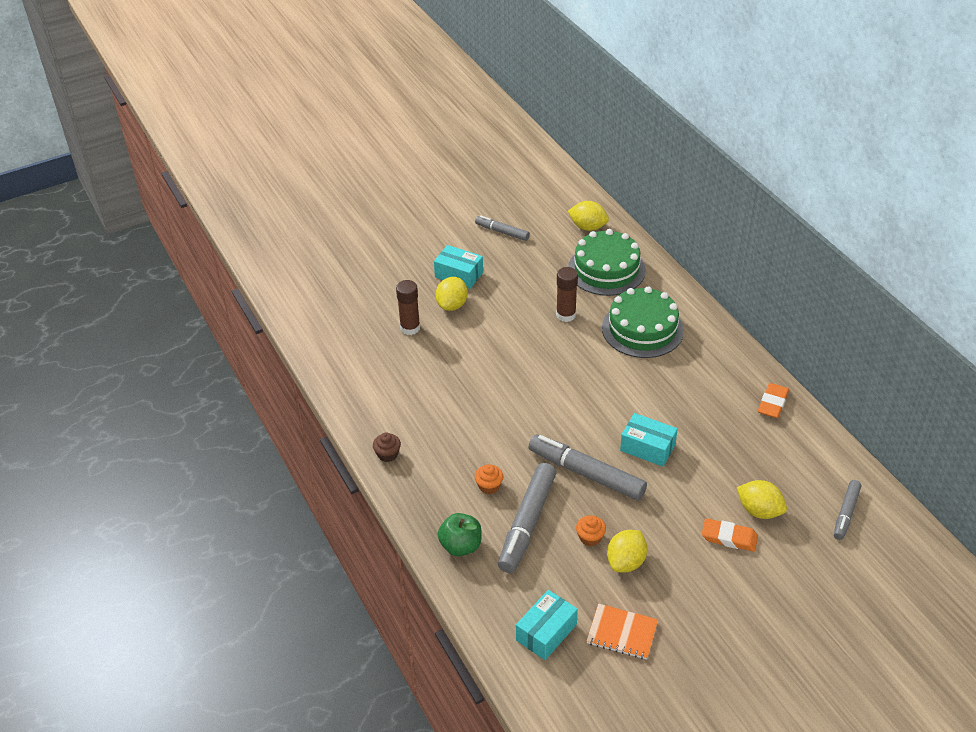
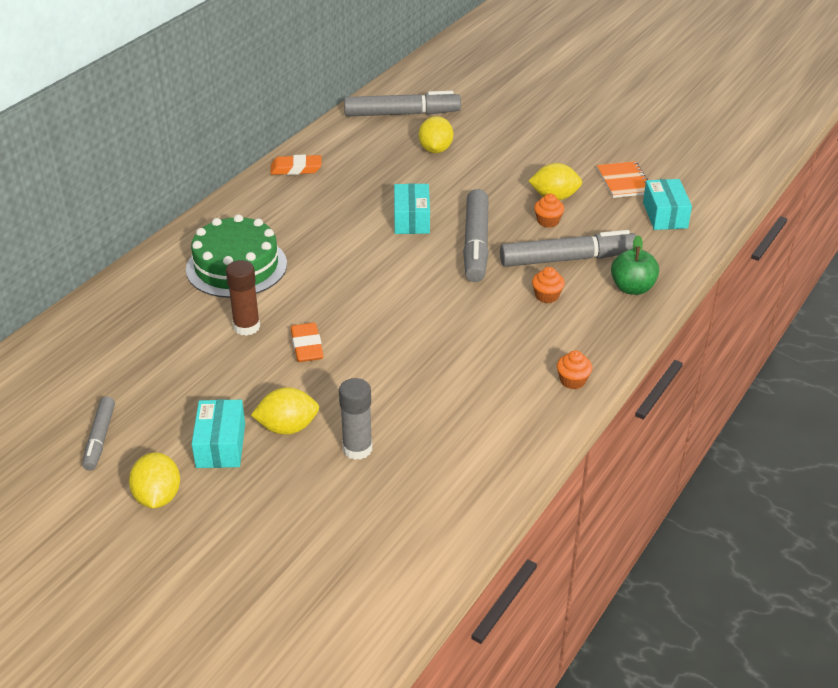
camera: 120 degrees left, 5 degrees down
brown cupcake [373,433,401,462] -> orange cupcake [557,350,592,389]
brown glue stick [396,280,420,335] -> grey glue stick [339,378,372,460]
turquoise box [516,590,578,660] -> turquoise box turned 75 degrees clockwise [643,179,692,230]
yellow lemon [568,201,609,231] -> yellow lemon moved to [129,452,180,508]
green cake [568,229,646,296] -> none
orange eraser [702,518,758,552] -> orange eraser moved to [291,323,324,362]
grey marker [834,480,861,540] -> grey marker [344,91,461,117], size x1.77

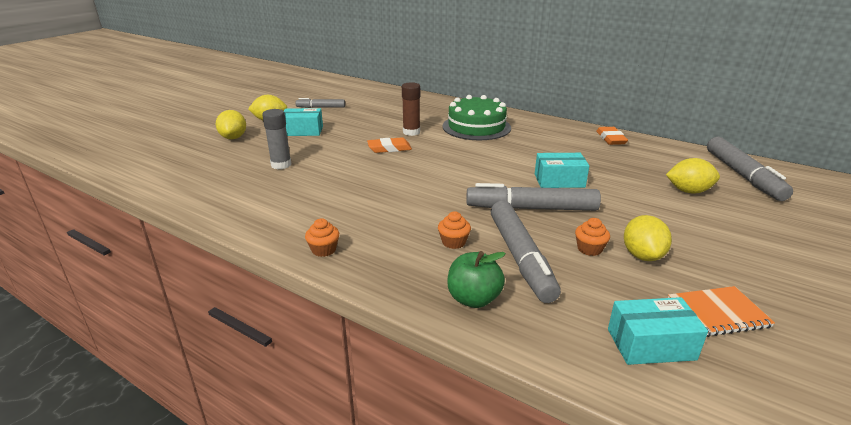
camera: 90 degrees right, 10 degrees down
yellow lemon [251,387,319,435] -> yellow lemon moved to [216,110,246,139]

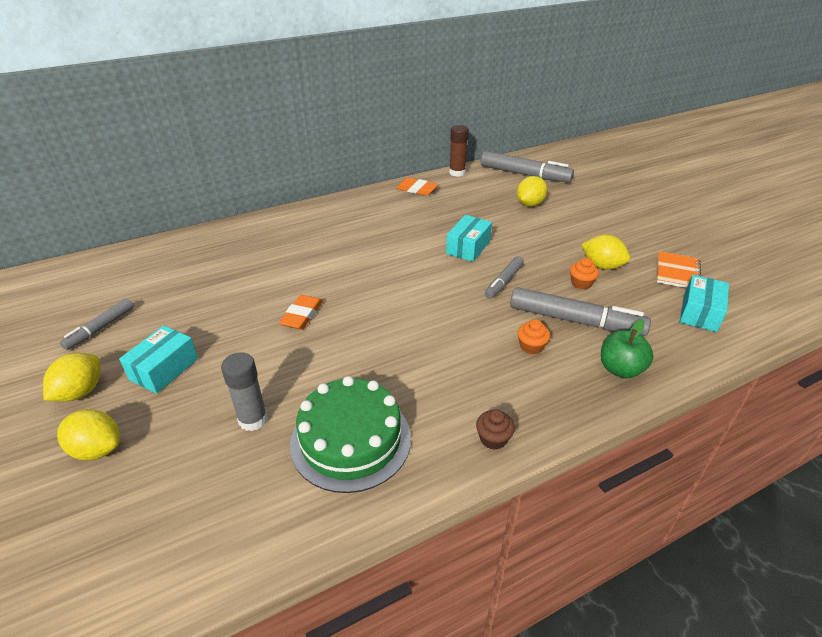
camera: 60 degrees left, 10 degrees up
orange cupcake [305,218,339,257] -> brown cupcake [476,409,515,450]
brown glue stick [402,82,420,136] -> brown glue stick moved to [449,125,469,177]
green cake [442,95,511,140] -> green cake moved to [290,376,411,493]
grey marker [466,183,601,211] -> grey marker [485,256,524,299], size x0.56

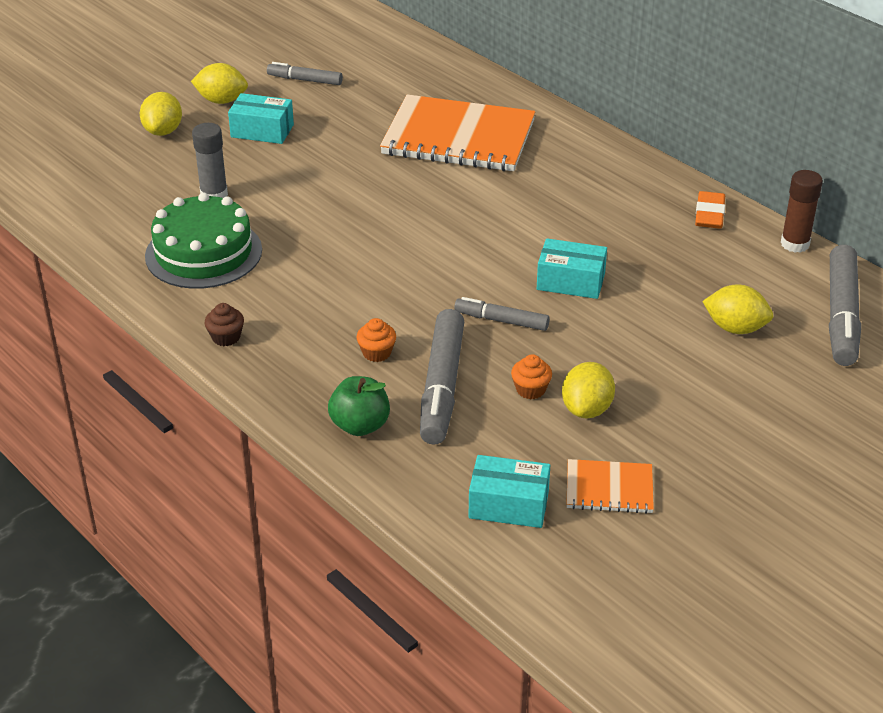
camera: 75 degrees right, 0 degrees up
orange eraser [279,295,323,330] -> none
none -> orange notebook [380,94,536,171]

